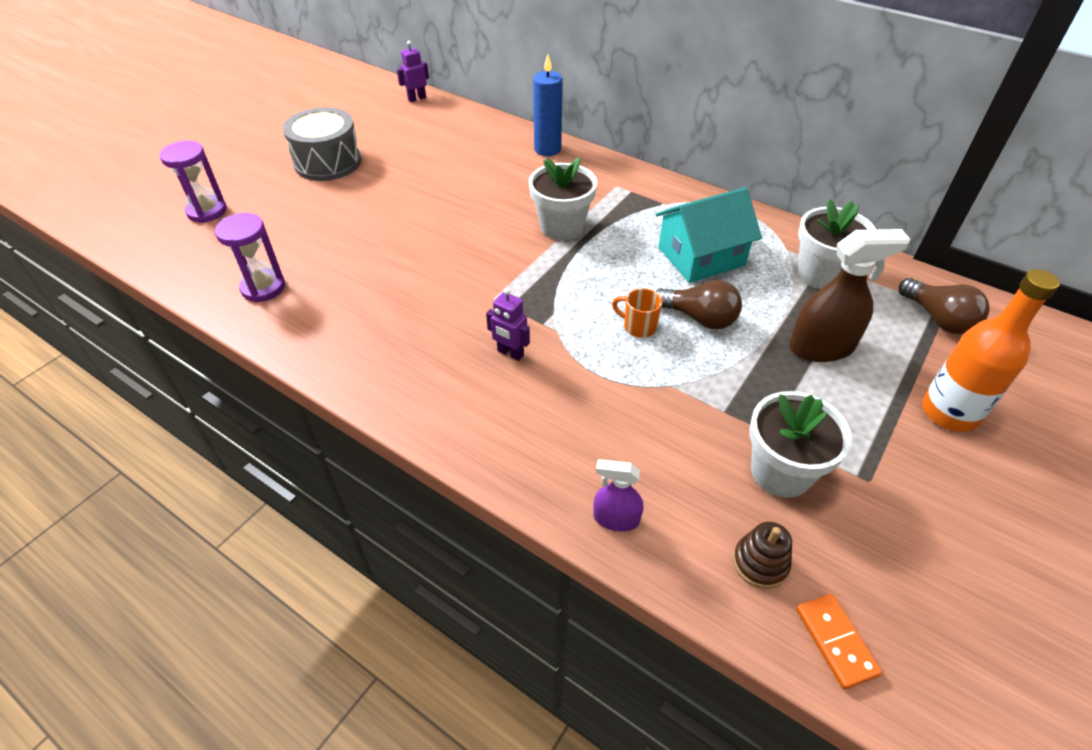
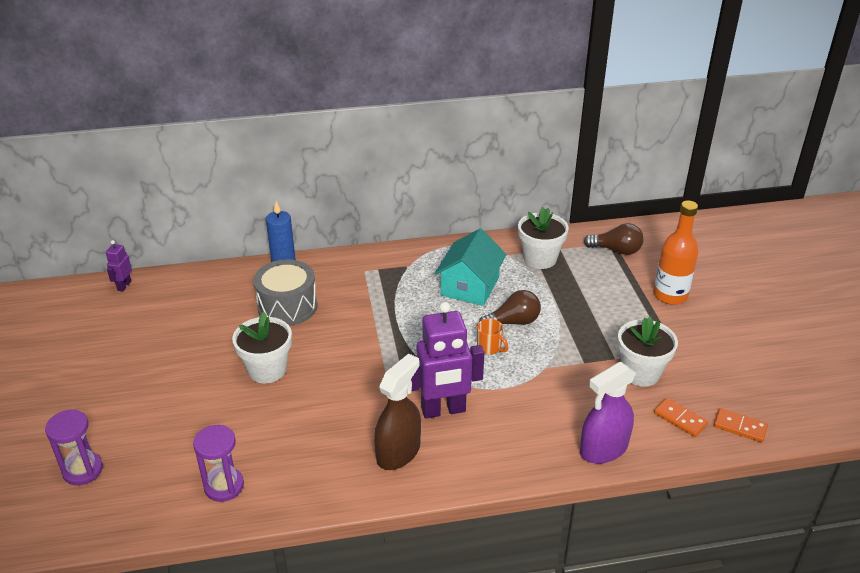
camera: 45 degrees left, 10 degrees down
grey drum [283,107,361,181] -> grey drum moved to [253,259,318,326]
purple robot [486,288,530,361] -> purple robot [411,302,484,418], size x2.11
white flower pot [529,157,597,240] -> white flower pot moved to [232,312,292,383]
purple spray bottle [593,459,643,532] -> purple spray bottle [580,362,636,464], size x1.80
orange mug [612,288,662,338] -> orange mug turned 120 degrees counterclockwise [477,319,508,355]
brown stacking toy [733,522,792,589] -> orange domino [654,398,708,437]
brown spray bottle [789,229,910,362] -> brown spray bottle moved to [374,353,421,470]

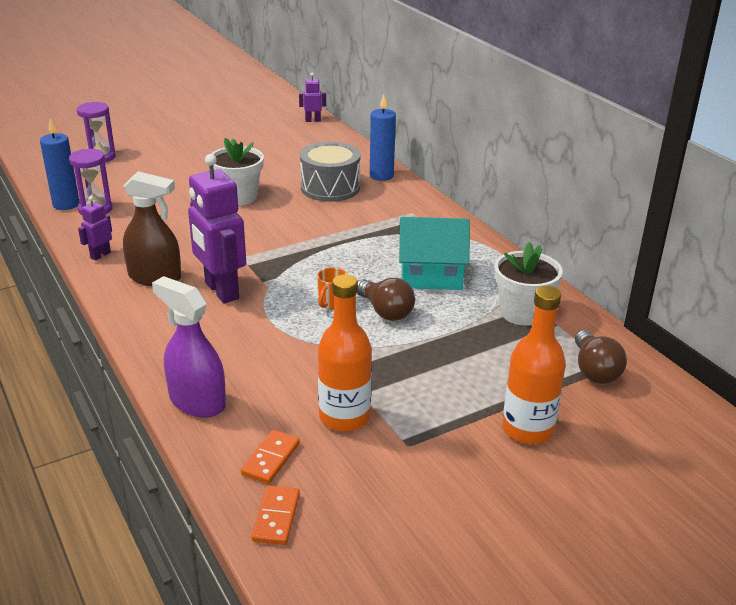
camera: 70 degrees right, 5 degrees down
white flower pot [617,317,678,387] -> orange bottle [318,274,372,432]
none -> blue candle [40,118,80,210]
none -> purple robot [78,196,112,261]

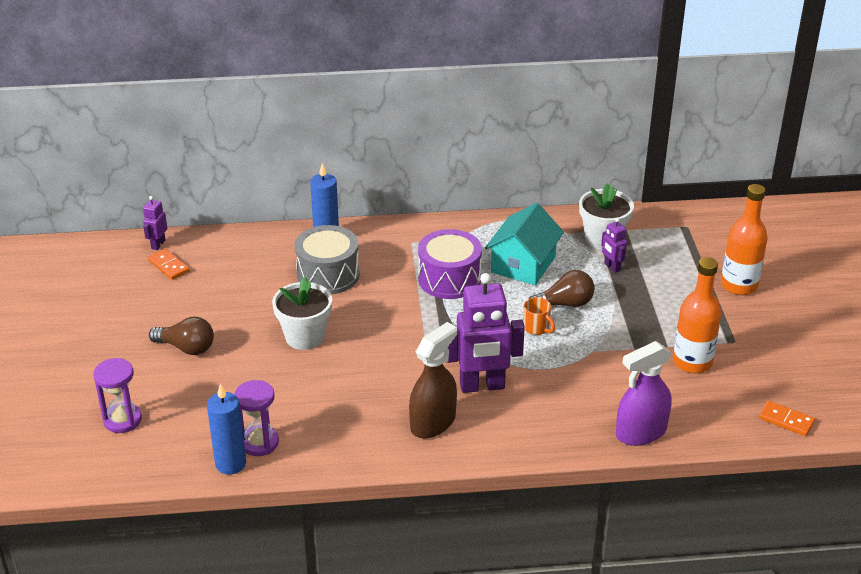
camera: 65 degrees left, 5 degrees up
purple robot [78,196,112,261] -> purple robot moved to [601,218,627,273]
orange domino [241,430,300,484] -> orange domino moved to [148,249,190,280]
brown light bulb [575,330,627,384] -> brown light bulb moved to [149,317,214,355]
none -> purple drum [418,229,482,299]

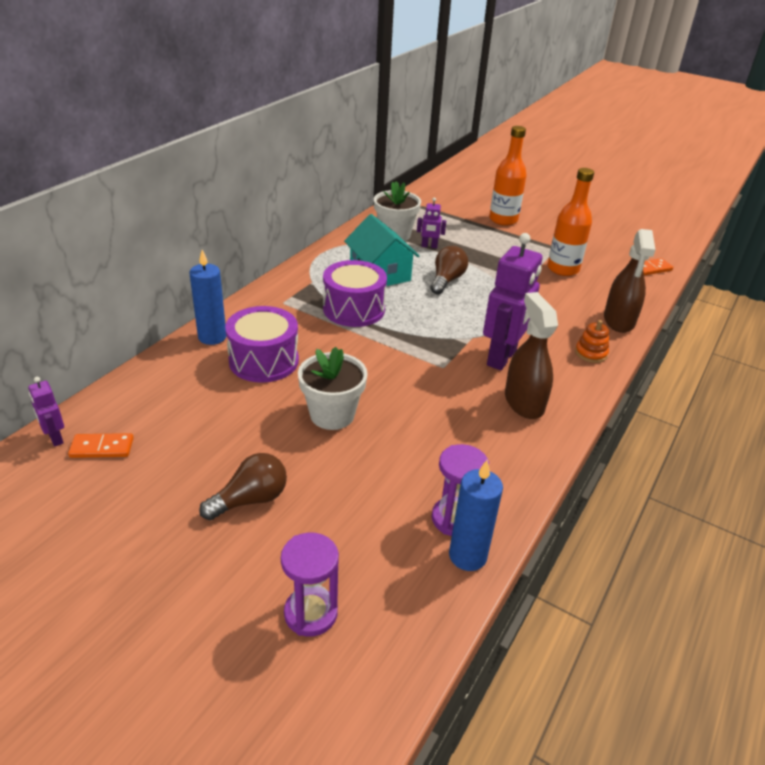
camera: 55 degrees left, 0 degrees up
grey drum [295,225,360,294] -> purple drum [225,306,299,383]
orange mug [524,297,555,335] -> none
purple spray bottle [616,341,672,446] -> brown spray bottle [604,229,656,333]
none -> orange stacking toy [575,320,609,363]

